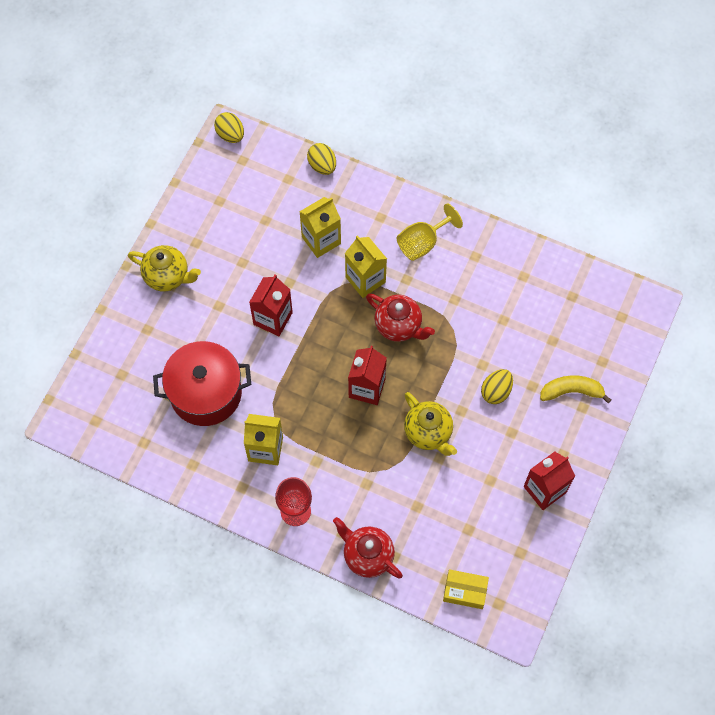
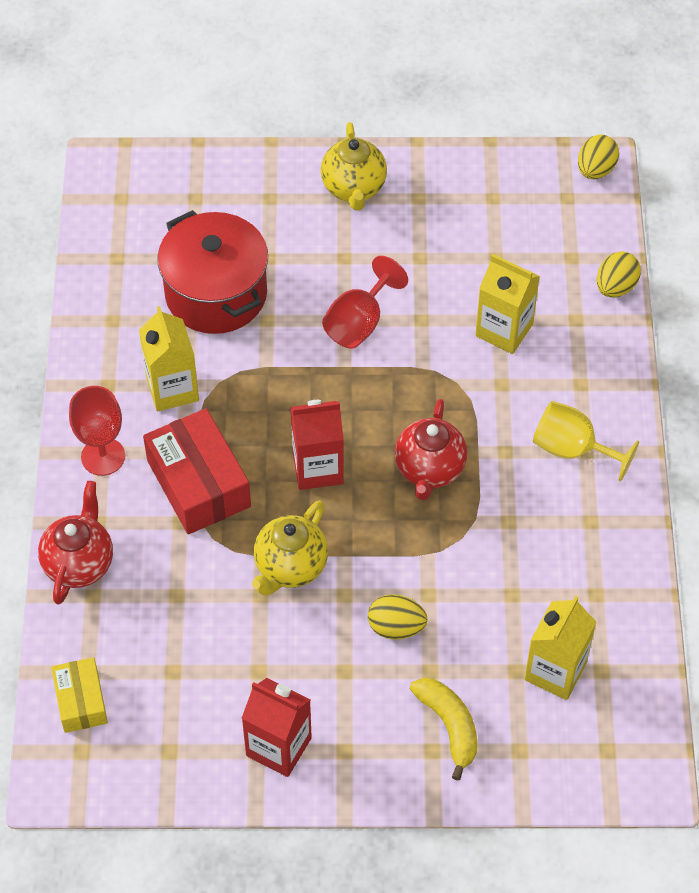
camera: 65 degrees right, 10 degrees down
red carton [249,275,293,336] -> red goblet [322,256,408,349]
yellow carton [345,235,387,298] -> yellow carton moved to [524,596,596,700]
none -> red box [143,408,251,534]

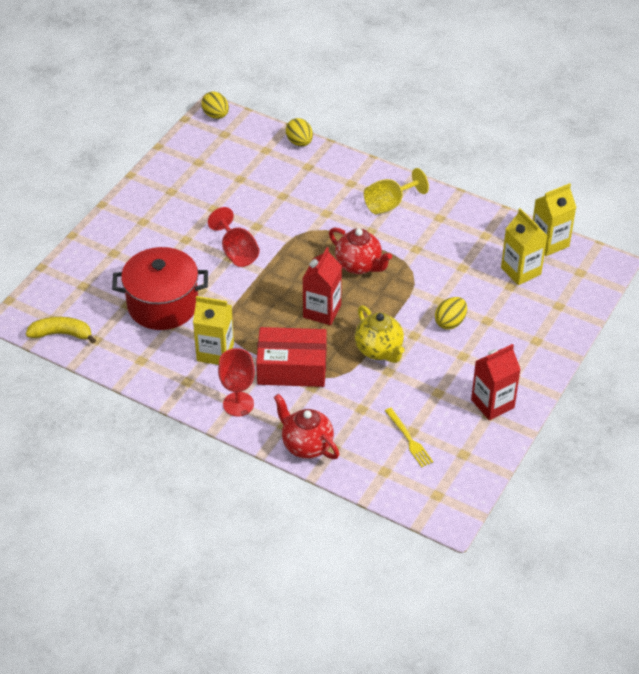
camera: 60 degrees left, 10 degrees down
yellow box [51,657,108,733] -> none
yellow teapot [321,122,387,211] -> none
yellow banana [410,678,477,781] -> yellow banana moved to [26,317,96,343]
yellow carton [475,254,540,354] -> yellow carton moved to [533,183,577,256]
none -> yellow fork [385,408,433,467]

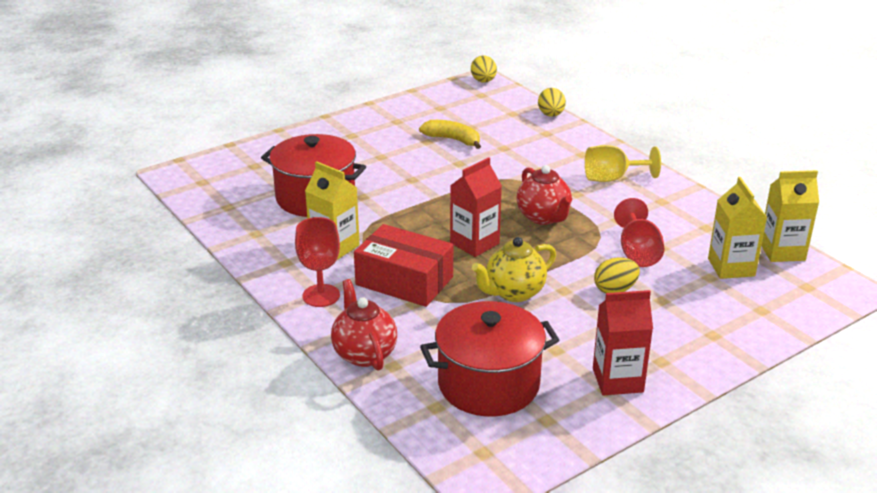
camera: 25 degrees right, 15 degrees down
yellow banana [26,317,96,343] -> yellow banana moved to [419,120,481,149]
red goblet [208,207,260,267] -> red goblet moved to [614,198,664,267]
yellow teapot [355,305,405,363] -> yellow teapot turned 60 degrees clockwise [472,237,556,302]
yellow fork [385,408,433,467] -> red pot [420,301,559,416]

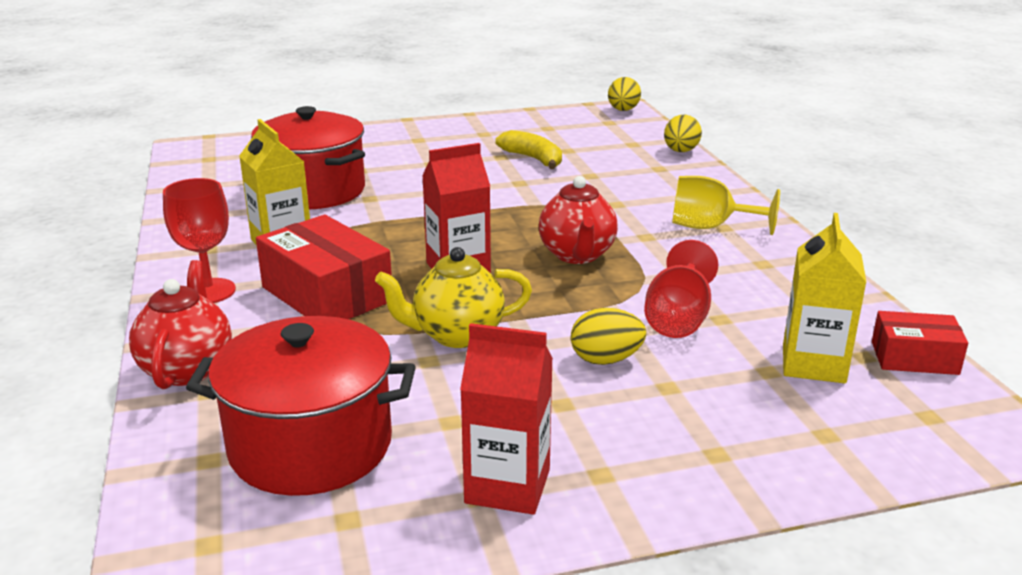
camera: 20 degrees right, 5 degrees down
yellow carton [761,170,819,262] -> red box [872,311,968,375]

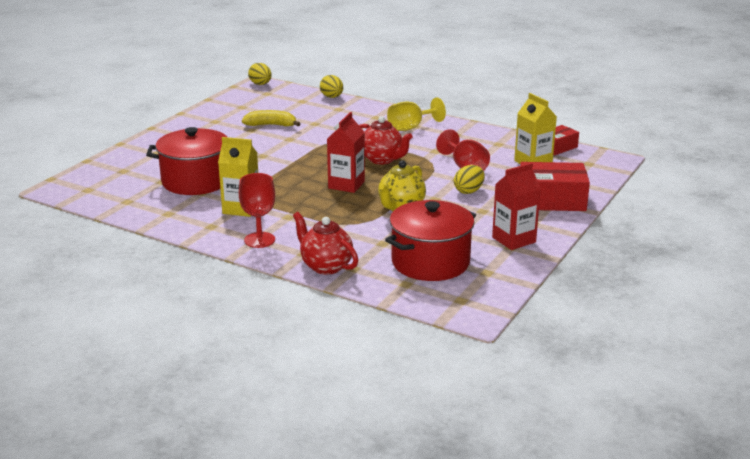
camera: 45 degrees left, 0 degrees up
red box [256,215,392,319] -> red box moved to [520,162,590,211]

